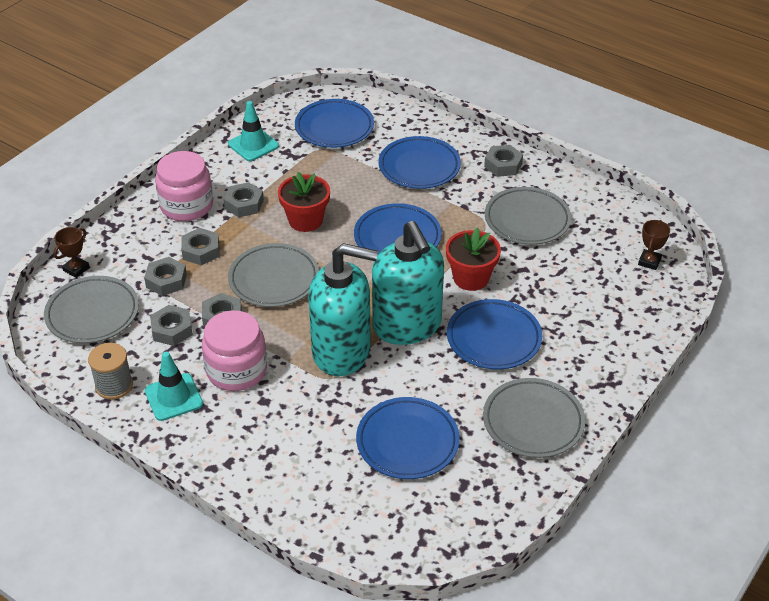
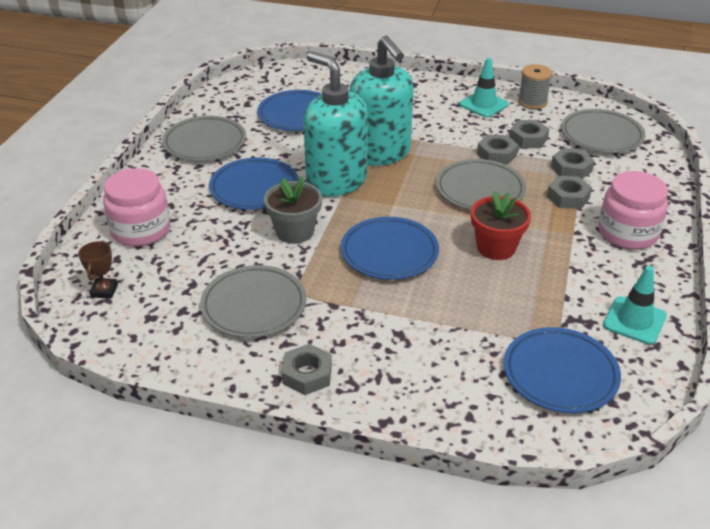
camera: 160 degrees right, 5 degrees down
brown trophy [54,227,90,278] -> none
pink jar [202,310,267,391] -> pink jar moved to [103,168,170,247]
grey nut [224,182,264,217] -> none
turquoise soap dispenser [308,243,378,376] -> turquoise soap dispenser turned 105 degrees counterclockwise [349,36,414,166]
blue plate [378,136,461,189] -> none
red flower pot [446,227,501,291] -> grey flower pot [264,177,322,244]

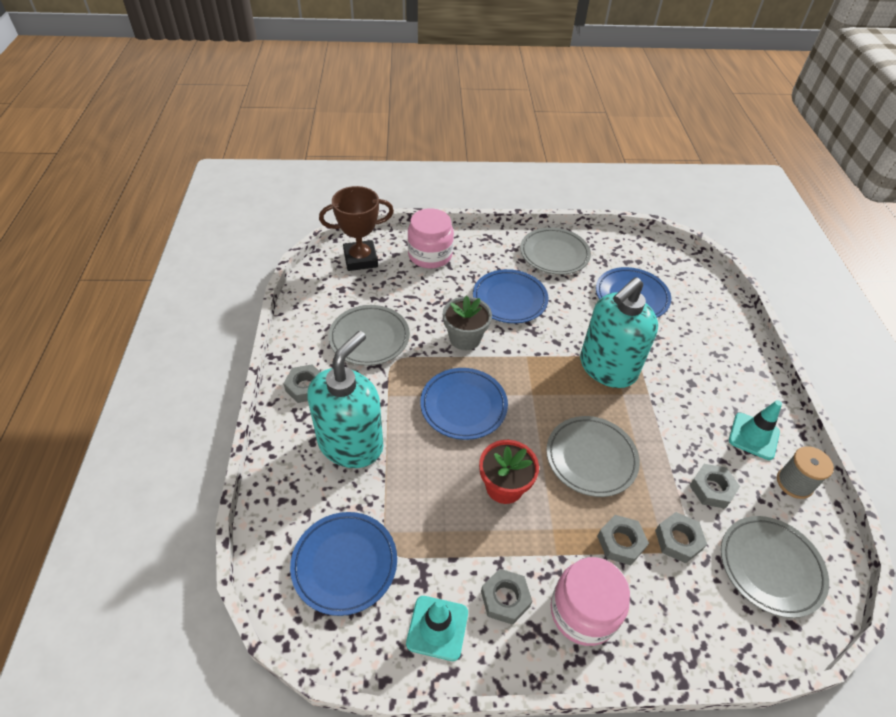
camera: 70 degrees right, 10 degrees up
brown trophy [78,241,118,299] -> brown trophy [319,186,394,271], size x2.01
turquoise soap dispenser [303,51,368,197] -> turquoise soap dispenser moved to [307,331,383,468]
grey nut [477,135,518,165] -> grey nut moved to [481,569,532,625]

